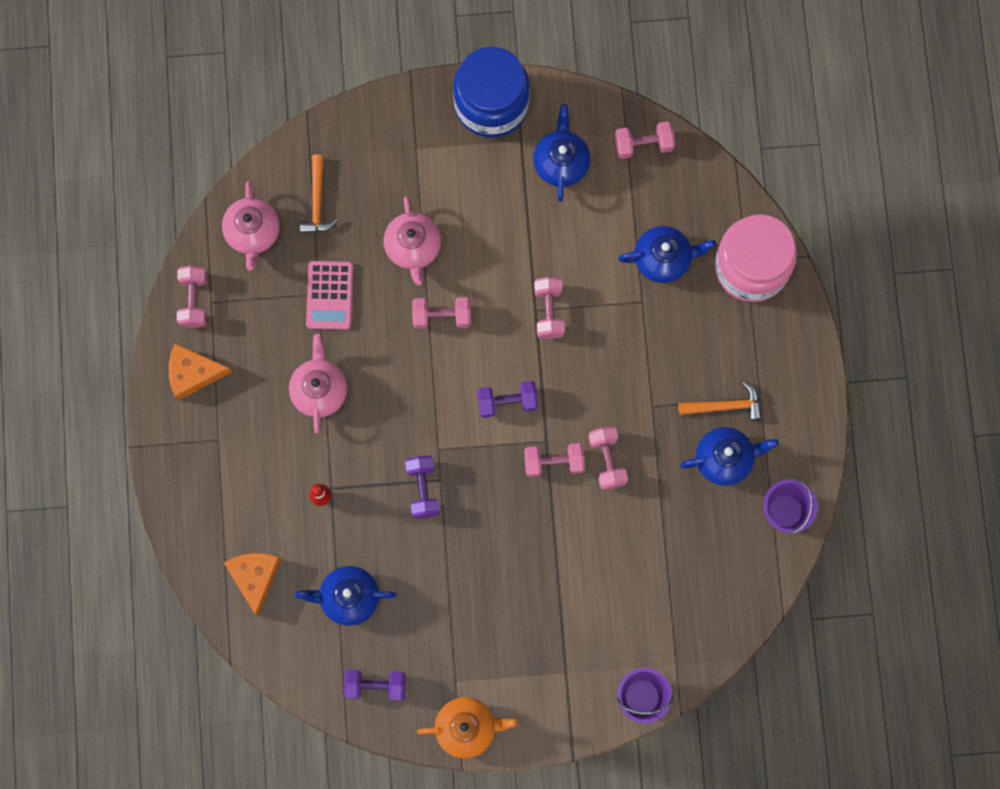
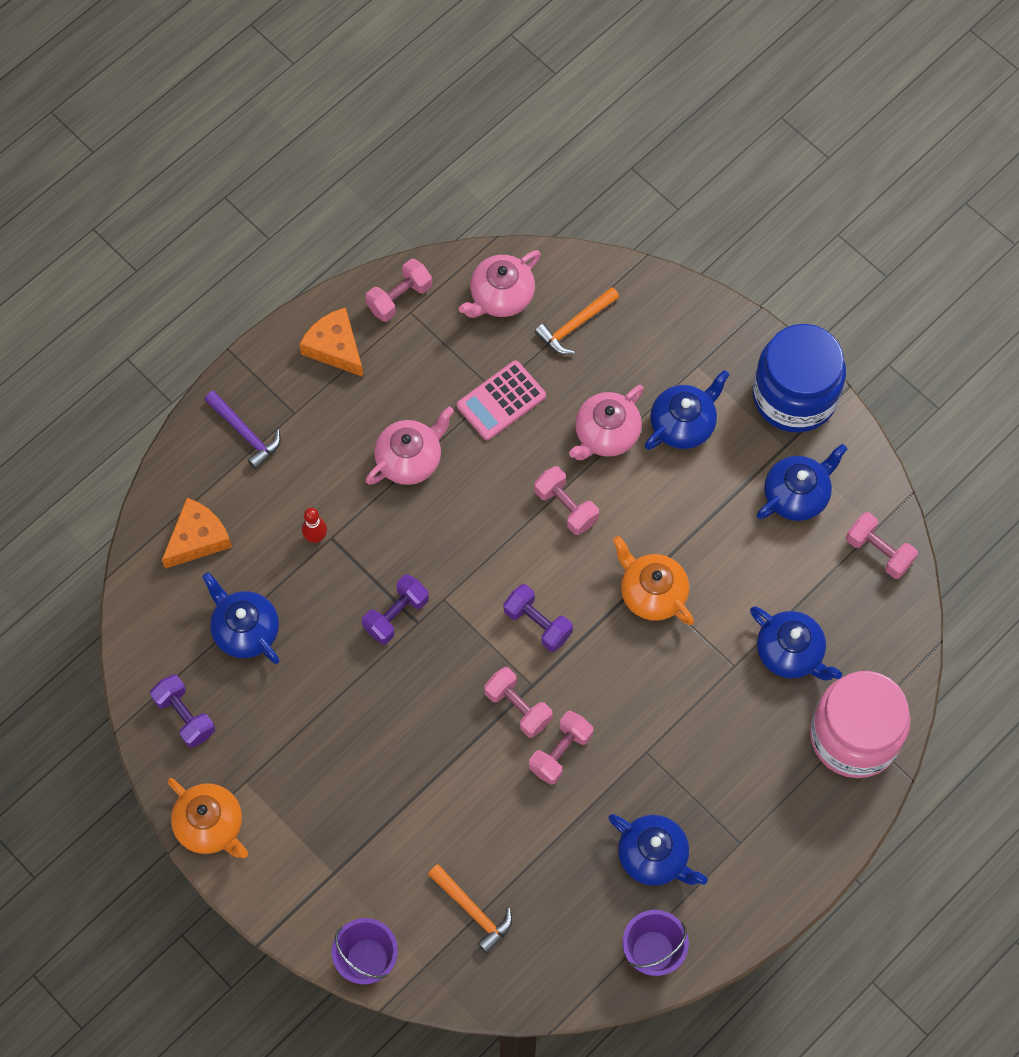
camera: 50 degrees right, 10 degrees down
pink dumbbell [534,277,565,339] -> orange teapot [613,536,694,625]
orange hammer [678,382,762,421] -> orange hammer moved to [428,864,512,954]
none -> purple hammer [205,391,281,470]
none -> blue teapot [645,370,730,450]

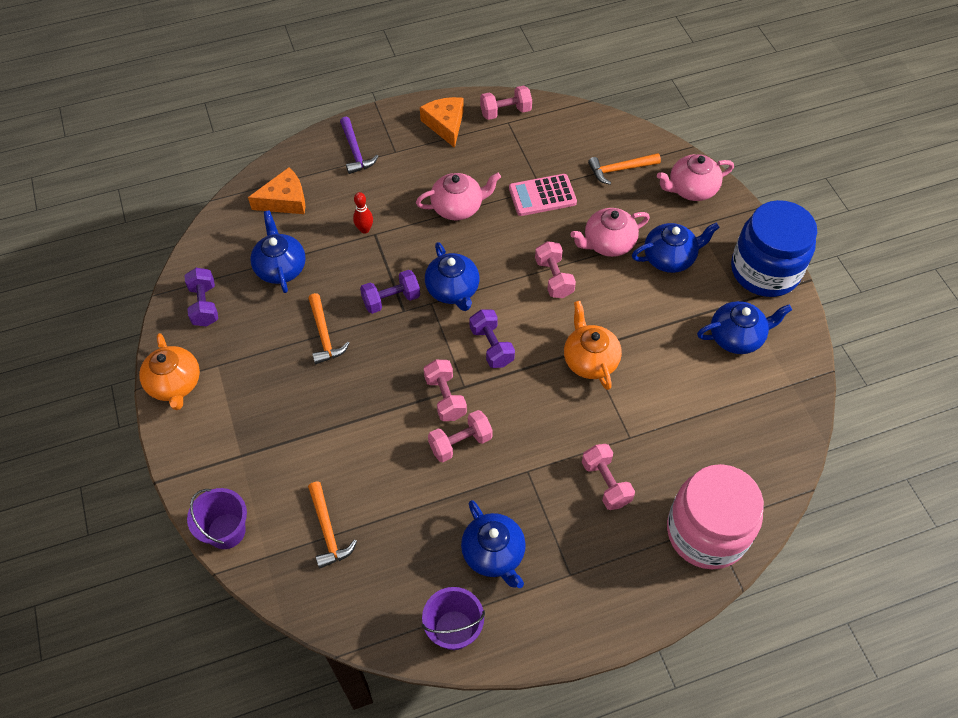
camera: 25 degrees right, 10 degrees down
pink teapot [459,250,541,318] -> pink teapot moved to [657,154,734,201]
blue teapot [750,606,842,681] -> blue teapot moved to [425,242,480,311]
pink dumbbell [846,512,918,579] -> pink dumbbell moved to [582,444,635,510]
none -> orange hammer [308,293,350,364]

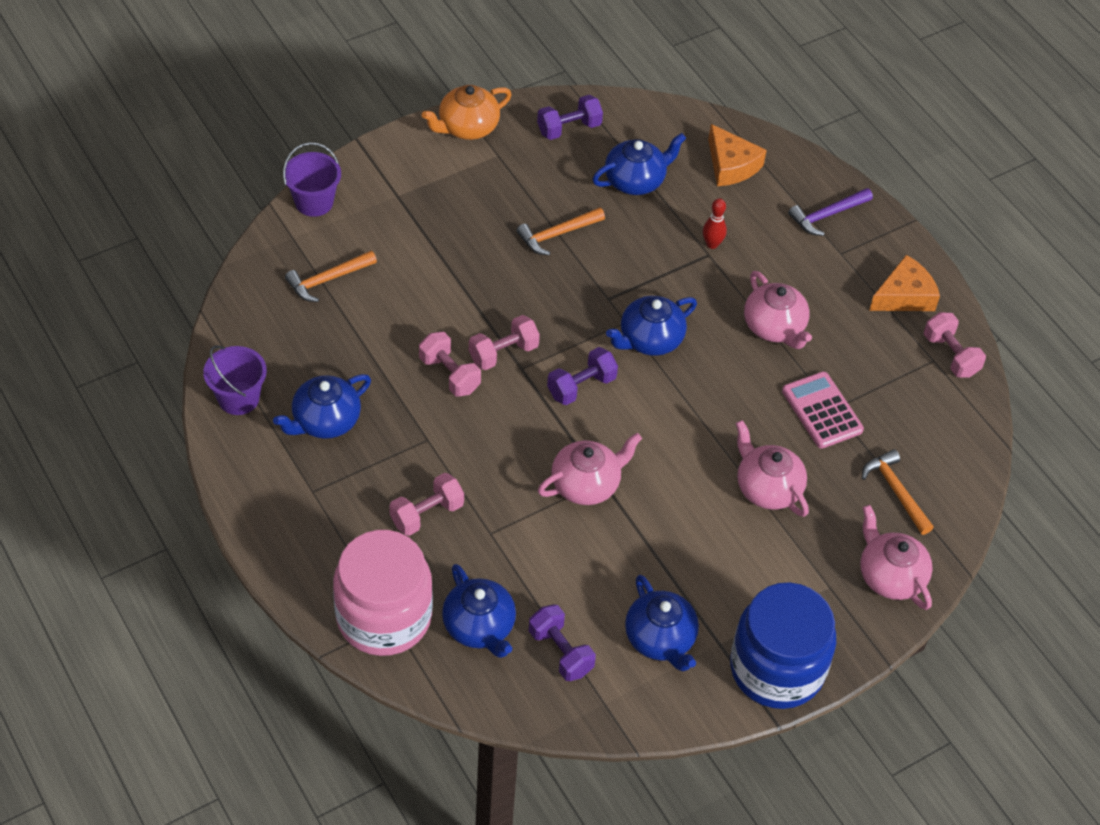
camera: 75 degrees right, 5 degrees down
purple dumbbell [360,270,420,314] -> purple dumbbell moved to [529,604,596,681]
pink dumbbell [535,241,576,298] -> none
orange teapot [564,301,622,390] -> pink teapot [538,433,642,505]
blue teapot [632,223,720,273] -> blue teapot moved to [442,564,516,658]

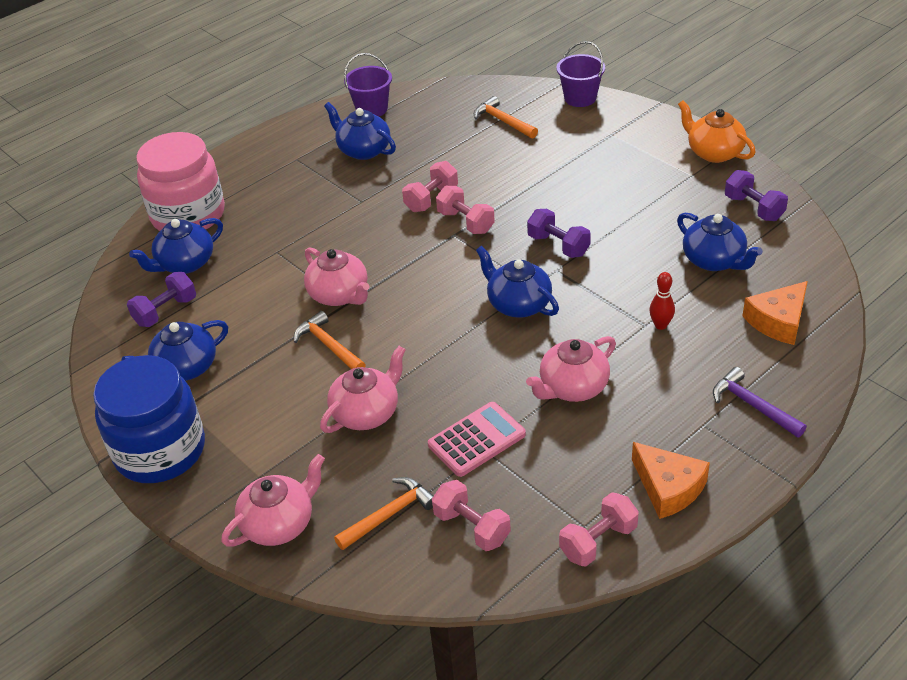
camera: 85 degrees right, 10 degrees down
pink dumbbell [389,473,464,536] -> pink dumbbell moved to [432,480,511,551]
orange hammer [516,207,605,255] -> orange hammer moved to [294,311,366,369]
purple dumbbell [547,347,618,405] -> purple dumbbell moved to [527,209,591,258]

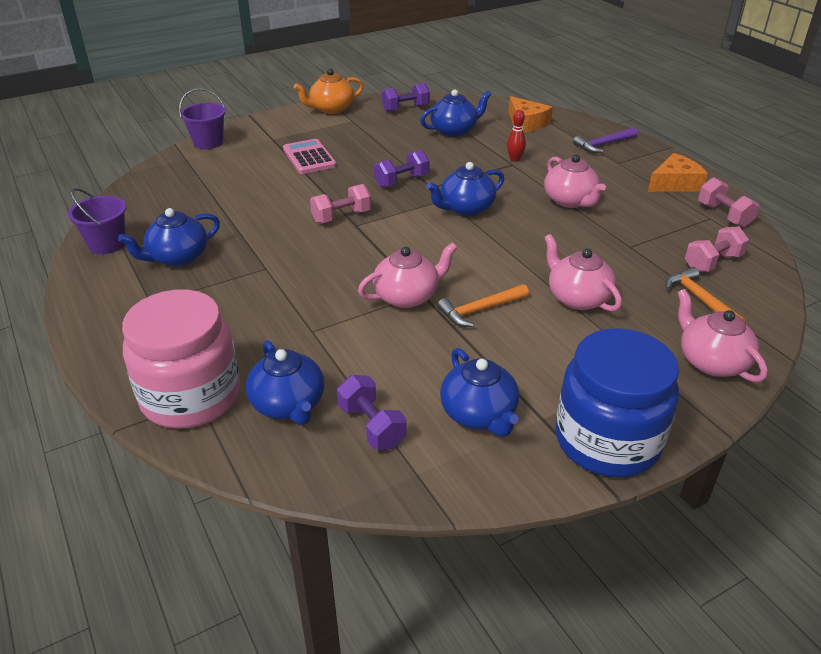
camera: 80 degrees left, 5 degrees down
pink dumbbell [402,161,458,212] -> none
pink calculator [428,402,526,477] -> pink calculator moved to [283,139,336,174]
orange hammer [474,96,538,139] -> none

